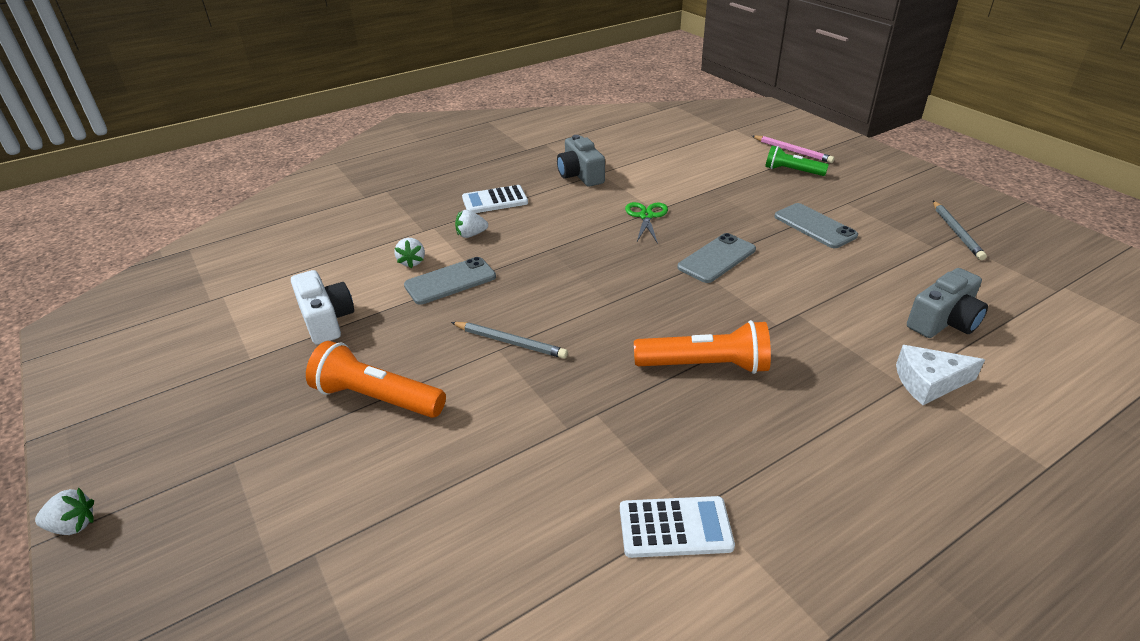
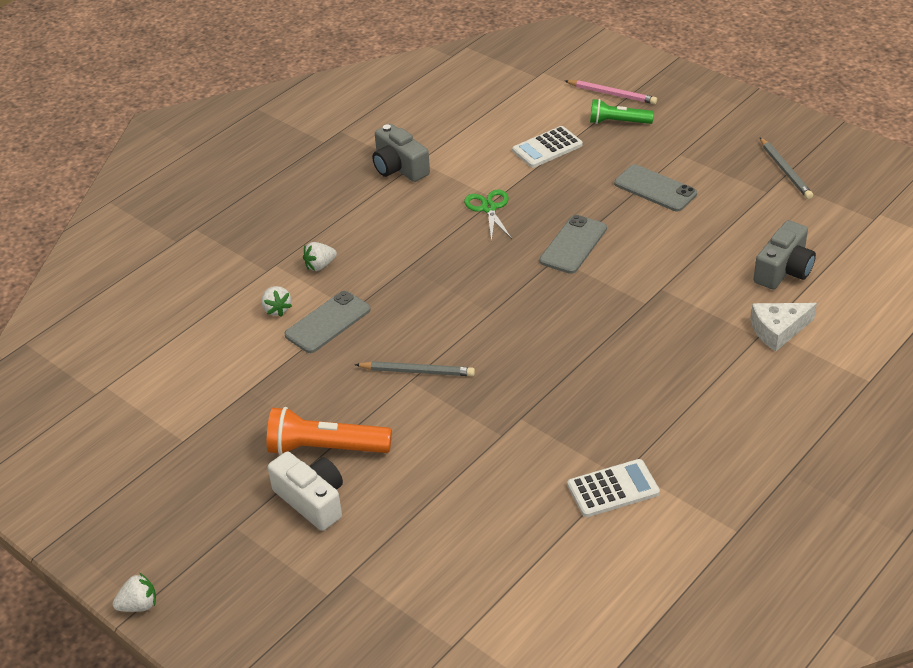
camera: 15 degrees left, 5 degrees up
white camera [291,270,354,345] -> white camera moved to [268,451,343,531]
white calculator [462,185,528,213] -> white calculator moved to [512,126,583,168]
orange flashlight [634,320,771,374] -> none

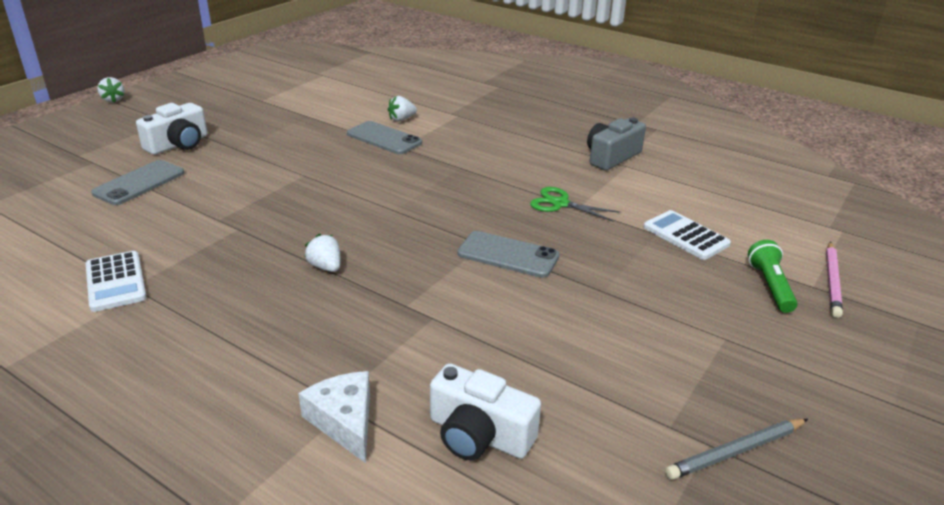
camera: 80 degrees right, 10 degrees down
orange flashlight [267,407,392,455] -> none
white strawberry [303,242,337,271] -> white strawberry moved to [305,234,340,272]
grey pencil [355,361,475,376] -> none
green scissors [464,190,512,242] -> green scissors turned 135 degrees counterclockwise [530,187,620,222]
grey phone [614,164,697,211] -> grey phone moved to [91,160,184,205]
grey camera [754,220,816,289] -> white camera [430,363,541,461]

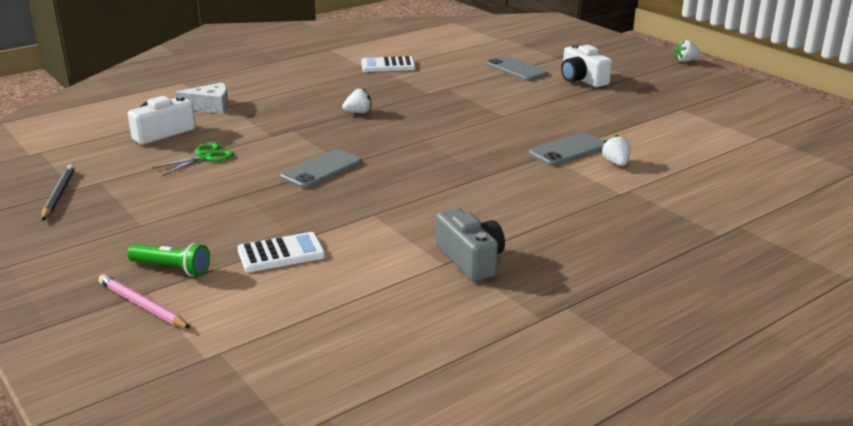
camera: 110 degrees right, 5 degrees down
green scissors [530,187,620,222] -> green scissors moved to [151,142,234,176]

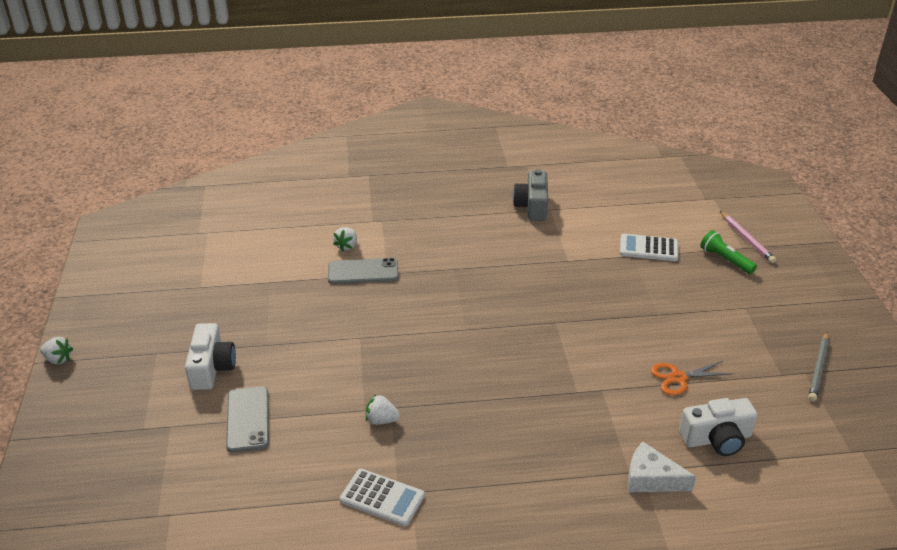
camera: 150 degrees left, 10 degrees up
green scissors [151,142,234,176] -> orange scissors [650,361,733,395]
grey phone [280,149,362,189] -> none
white strawberry [342,89,372,113] -> white strawberry moved to [366,394,400,425]

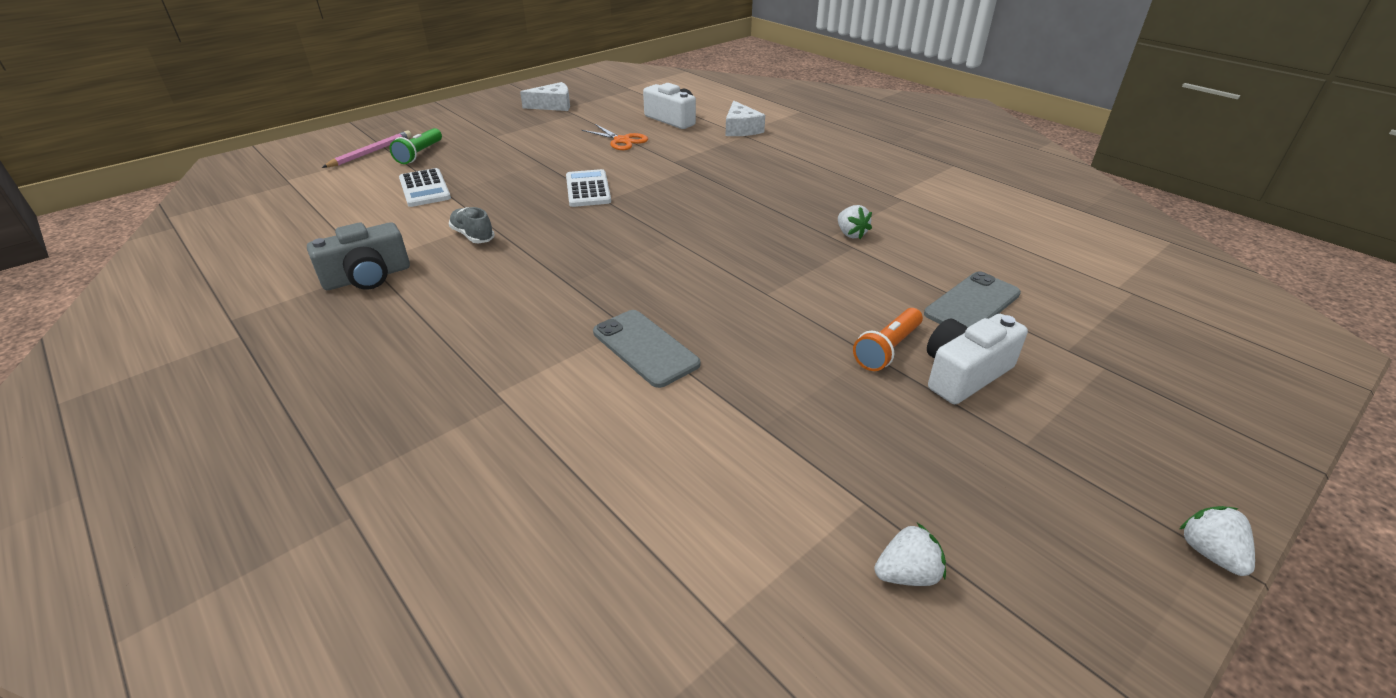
camera: 125 degrees left, 0 degrees up
white strawberry [333,227,357,252] -> white strawberry moved to [874,523,946,586]
white calculator [340,469,425,526] -> white calculator moved to [566,169,611,207]
grey pencil [808,332,829,402] -> white cheese [520,82,570,111]
none -> grey shoe [449,207,495,243]
none -> orange flashlight [853,308,923,371]

